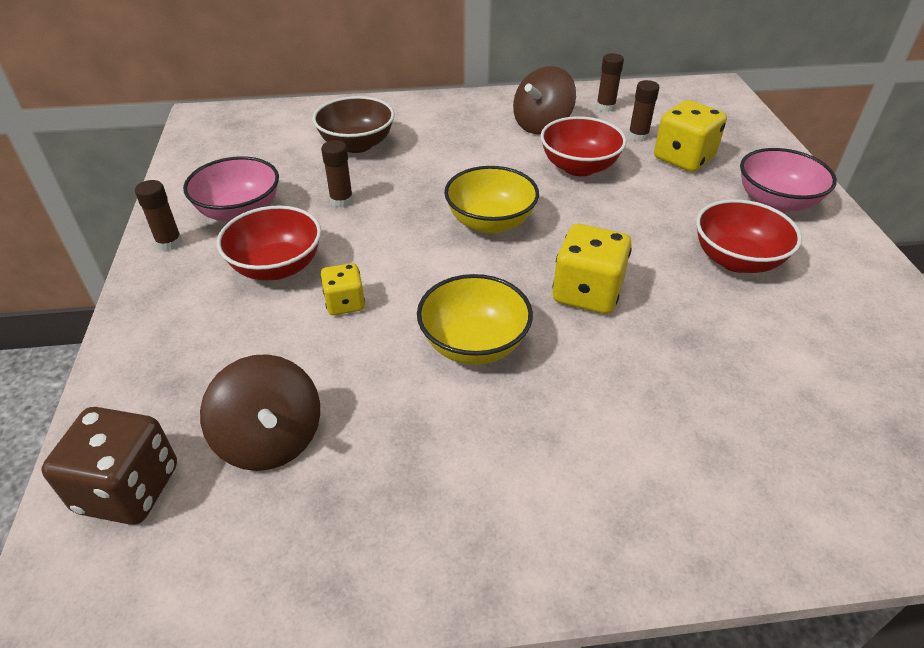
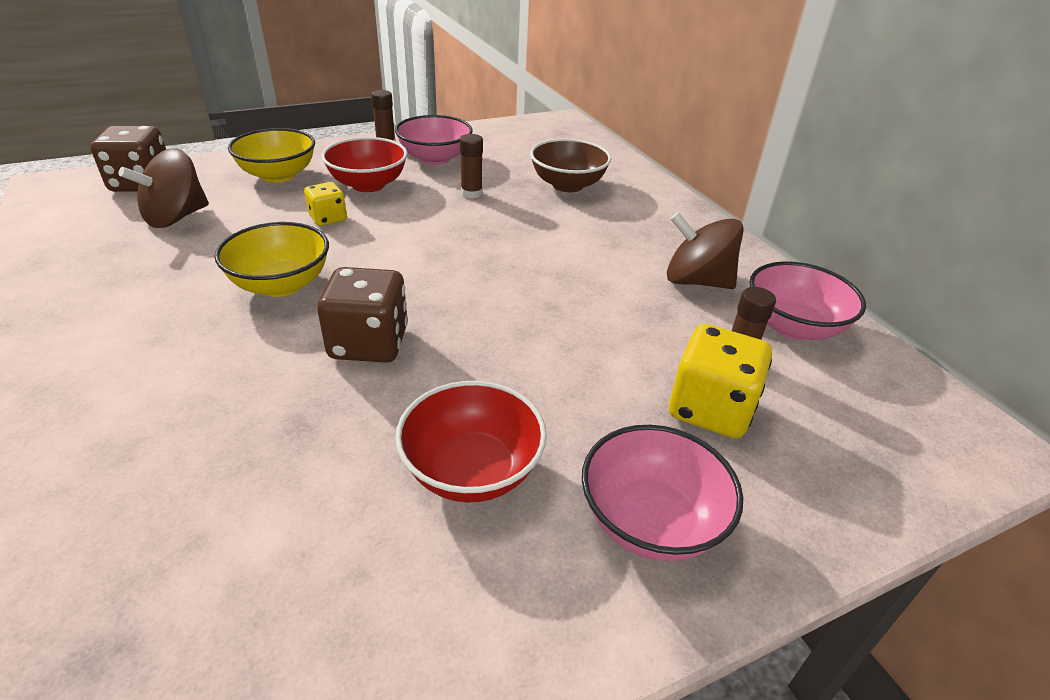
camera: 70 degrees right, 5 degrees down
yellow bowl [444,166,539,234] -> yellow bowl moved to [228,128,315,183]
red bowl [540,116,626,176] -> none
yellow dice [553,224,632,314] -> brown dice [317,267,408,363]
brown glue stick [596,53,624,112] -> pink bowl [750,261,866,340]

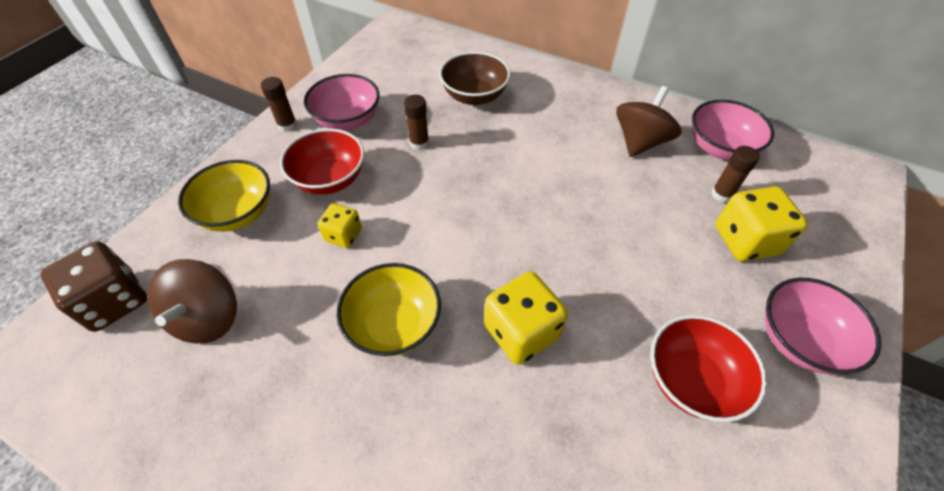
camera: 35 degrees left, 15 degrees up
brown dice [317,267,408,363] -> yellow dice [484,272,568,365]
brown spinning top [667,212,744,289] -> brown spinning top turned 135 degrees clockwise [616,86,682,157]

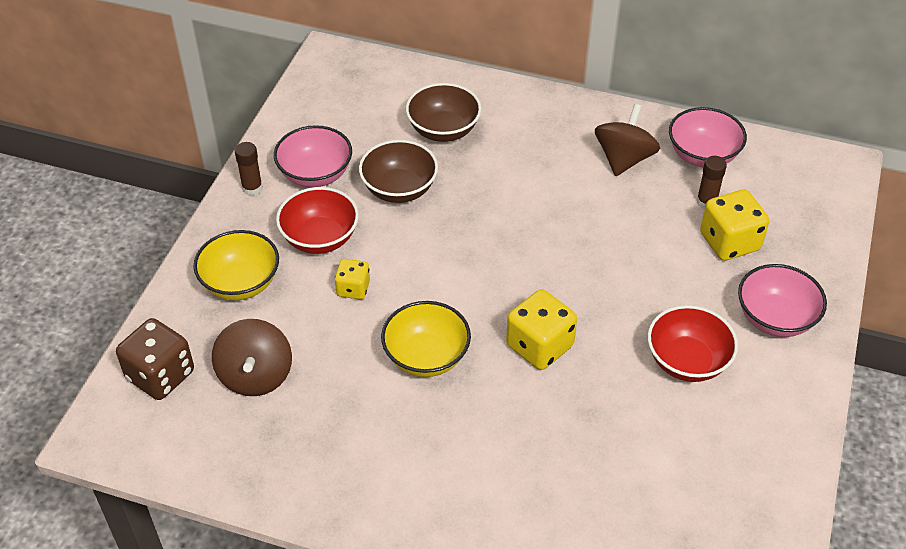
camera: 10 degrees left, 5 degrees down
brown glue stick [404,95,429,150] -> brown bowl [359,140,438,203]

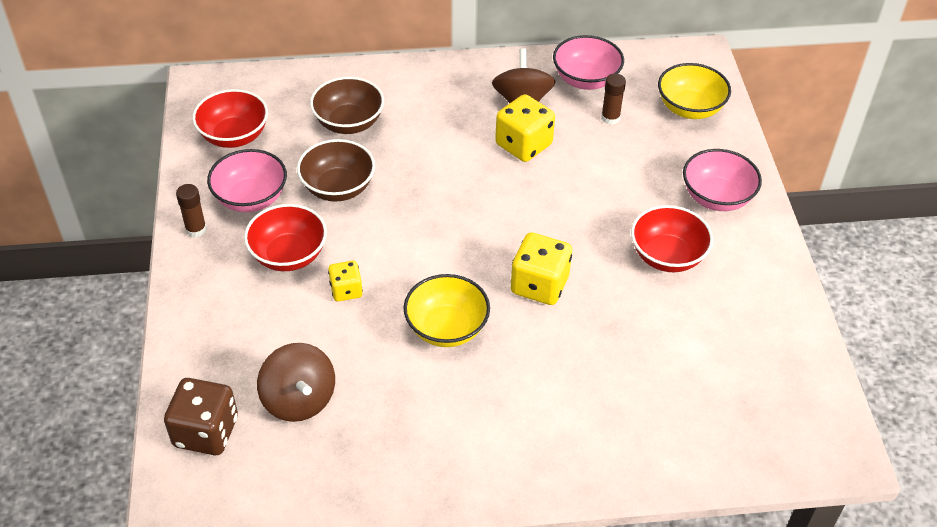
camera: 25 degrees left, 0 degrees up
yellow bowl [194,230,279,300] -> yellow bowl moved to [658,63,731,119]
yellow dice [700,189,769,261] -> yellow dice moved to [495,94,555,162]
none -> red bowl [192,89,268,148]

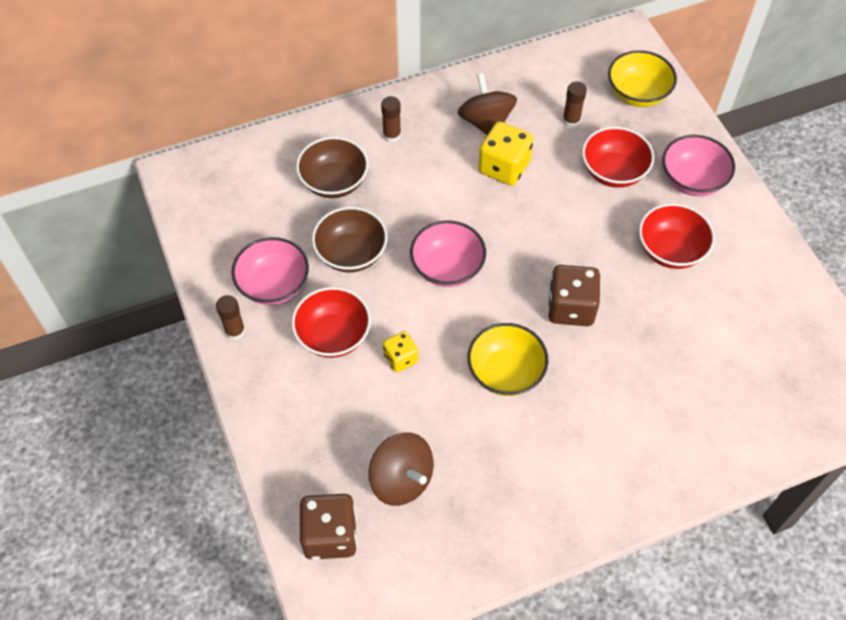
camera: 15 degrees left, 10 degrees up
red bowl [192,89,268,148] -> red bowl moved to [582,127,654,188]
yellow dice [511,232,572,305] -> brown dice [548,265,601,326]
pink bowl [553,35,624,90] -> pink bowl moved to [410,220,486,287]
none -> brown glue stick [381,96,401,143]

